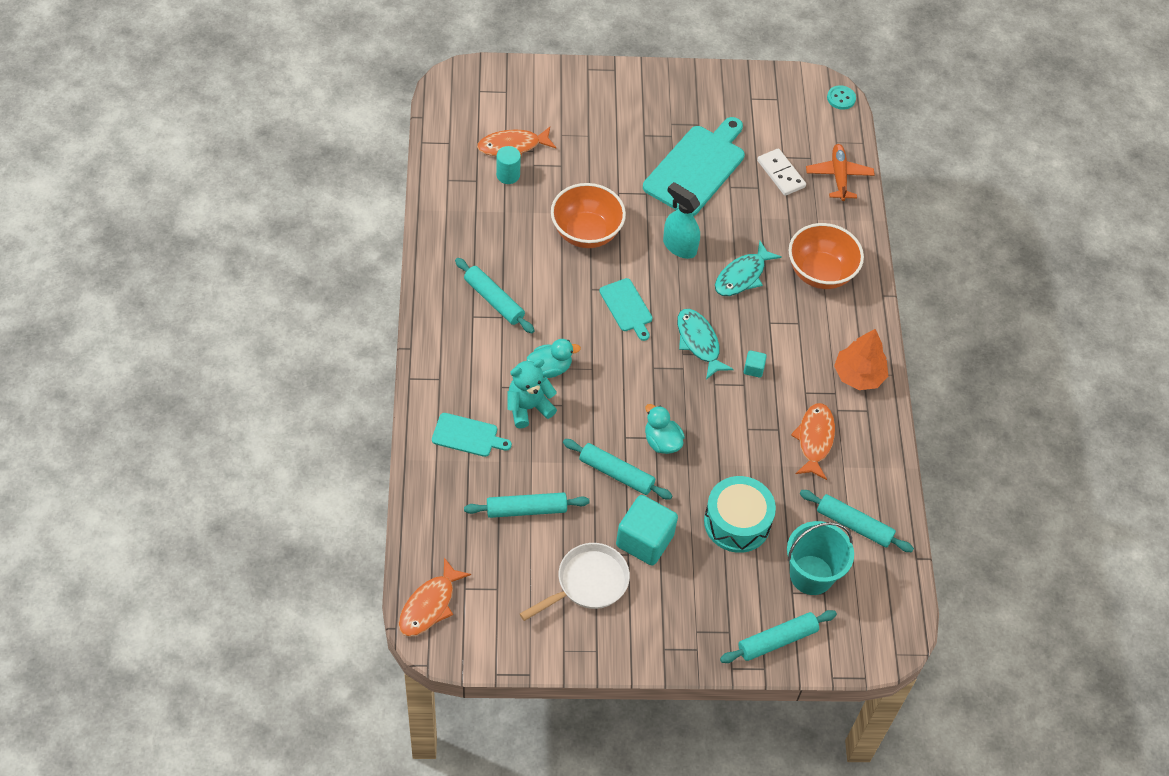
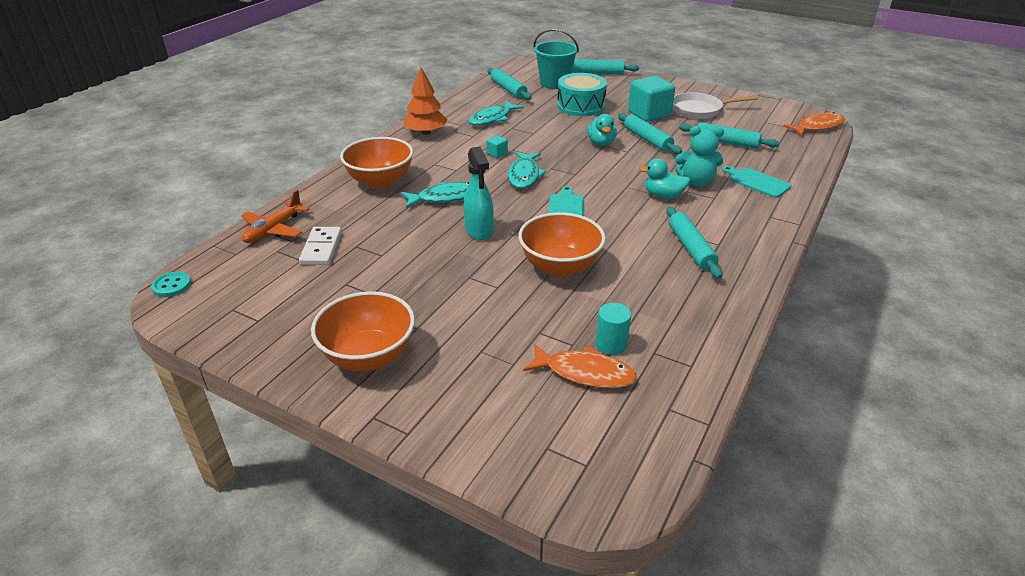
camera: 145 degrees left, 20 degrees down
turquoise cutting board [643,117,745,216] -> none
orange fish [791,403,835,480] -> turquoise fish [469,100,524,126]
none -> orange bowl [311,291,415,371]

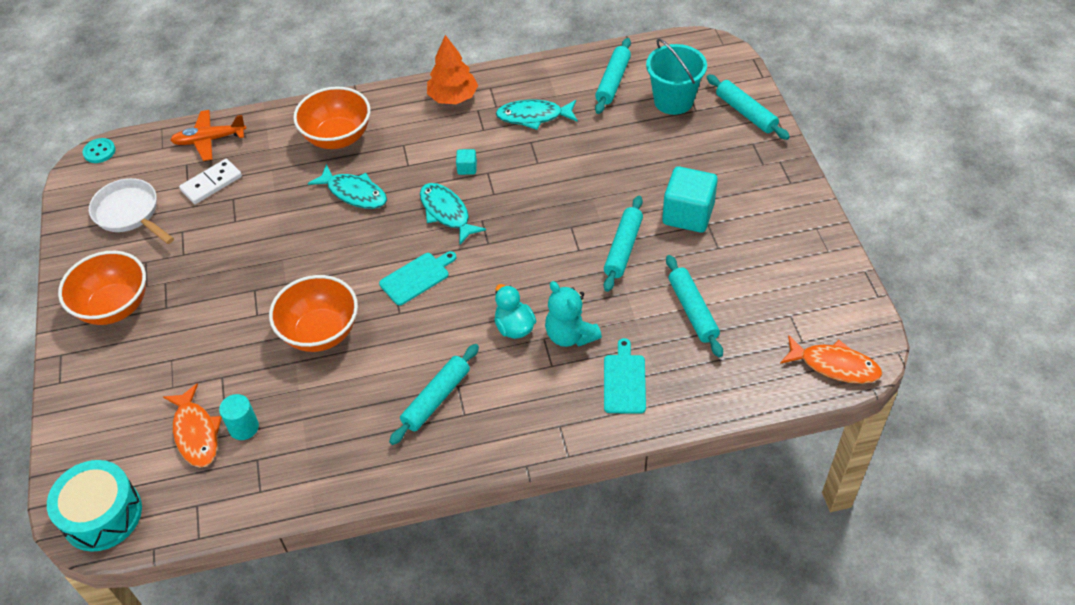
camera: 50 degrees right, 15 degrees up
turquoise spray bottle [464,147,493,240] -> none
turquoise fish [508,152,547,189] -> turquoise fish turned 90 degrees clockwise [420,183,486,245]
turquoise drum [557,73,607,116] -> turquoise drum moved to [47,460,142,552]
turquoise duck [587,114,617,146] -> none
white pan [673,92,758,119] -> white pan moved to [89,178,174,244]

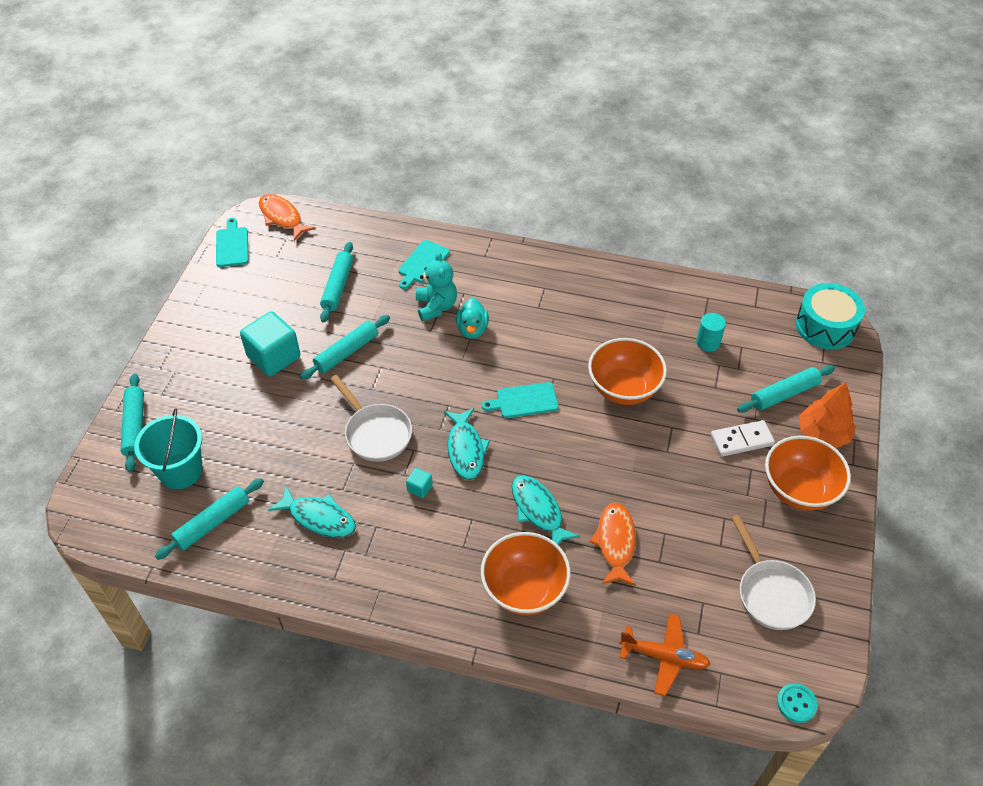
camera: 155 degrees left, 0 degrees up
orange fish [163,384,222,468] -> orange fish moved to [590,502,636,586]
white domino [179,159,242,204] -> white domino moved to [711,420,775,457]
turquoise rolling pin [389,344,479,445] -> turquoise rolling pin moved to [737,365,835,413]
orange tree [427,35,478,104] -> orange tree moved to [799,382,856,448]
none -> turquoise cutting board [216,218,249,267]
none -> white pan [330,375,412,462]

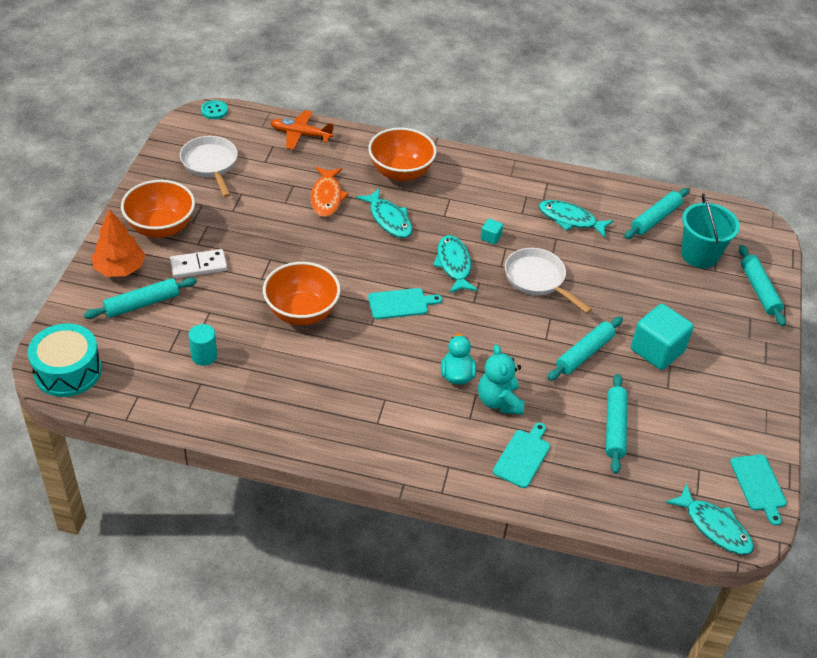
camera: 175 degrees right, 5 degrees down
orange fish [259,194,316,241] -> turquoise fish [665,483,754,555]

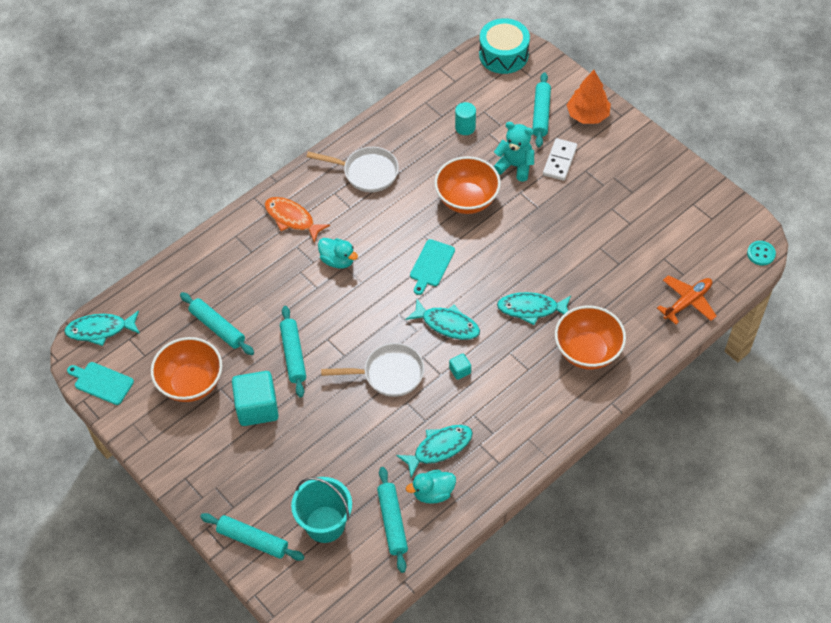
camera: 130 degrees right, 10 degrees up
orange bowl [121,180,195,238] -> orange bowl moved to [151,337,222,402]
white pan [180,136,238,197] -> white pan moved to [306,147,399,192]
orange fish [311,167,349,217] -> orange fish moved to [265,197,330,243]
turquoise teddy bear [478,345,524,415] -> turquoise teddy bear moved to [493,122,534,182]
turquoise cutting board [493,423,550,488] -> none
none -> turquoise duck [406,470,456,503]

